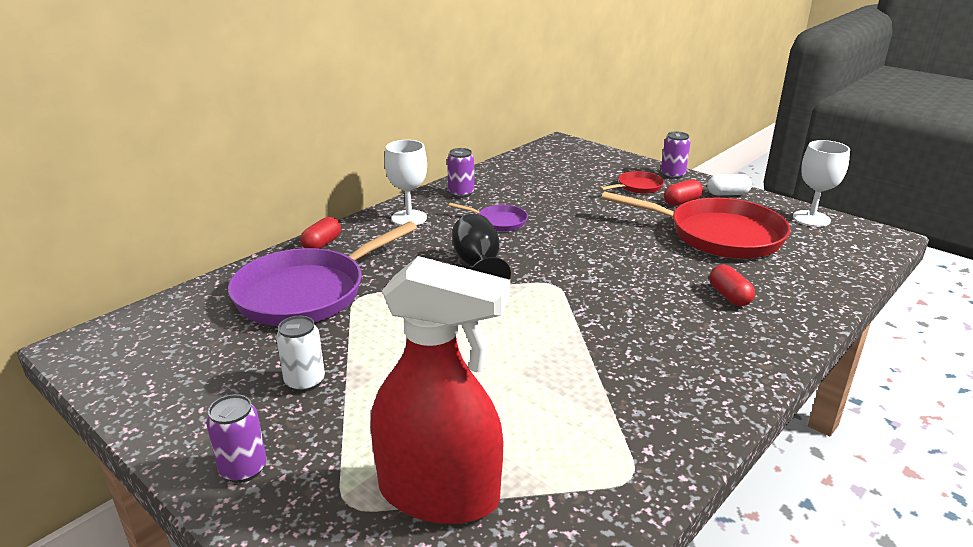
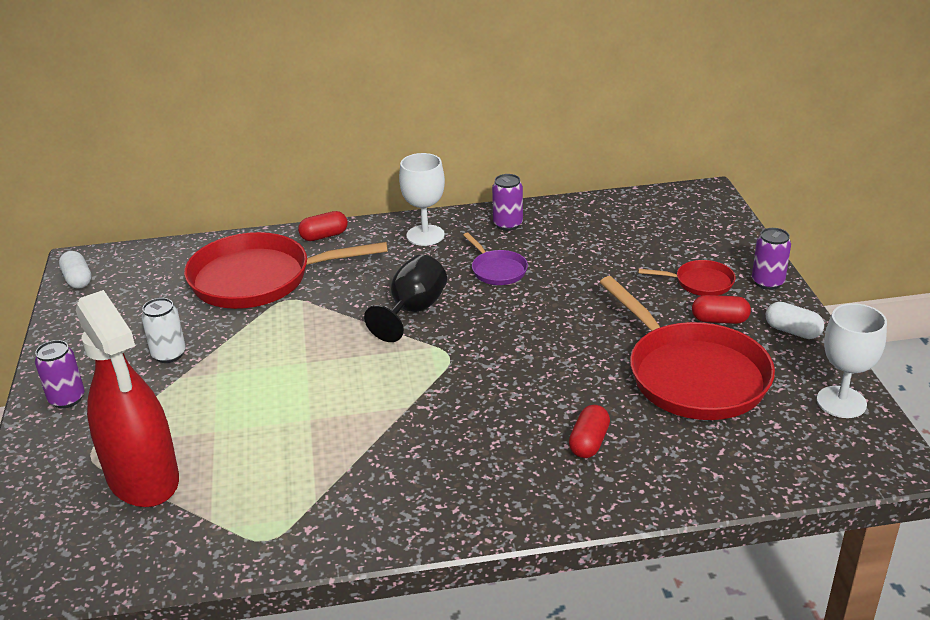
camera: 40 degrees right, 5 degrees up
purple pan [228,222,417,326] -> red pan [184,232,388,309]
none -> white capsule [59,251,91,289]

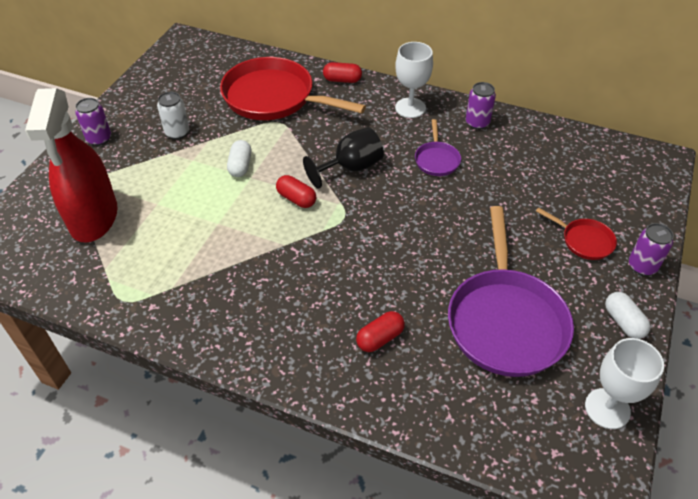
camera: 30 degrees right, 15 degrees up
white capsule [59,251,91,289] -> white capsule moved to [227,140,251,177]
red pan [600,276,775,420] -> purple pan [448,206,574,377]
red capsule [692,295,751,324] -> red capsule moved to [276,175,316,208]

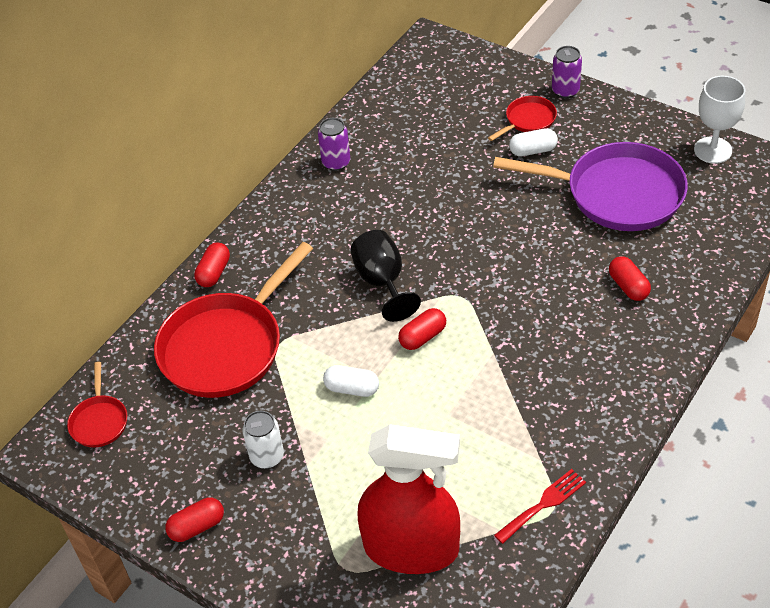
camera: 75 degrees left, 0 degrees up
purple can [75,98,111,146] -> none
white goblet [395,42,433,118] -> none
purple pan [415,119,461,176] -> none
white capsule [605,292,651,339] -> white capsule moved to [509,128,558,156]
none -> red pan [67,362,127,447]
none -> red capsule [165,497,224,542]
none -> red fork [494,469,586,544]

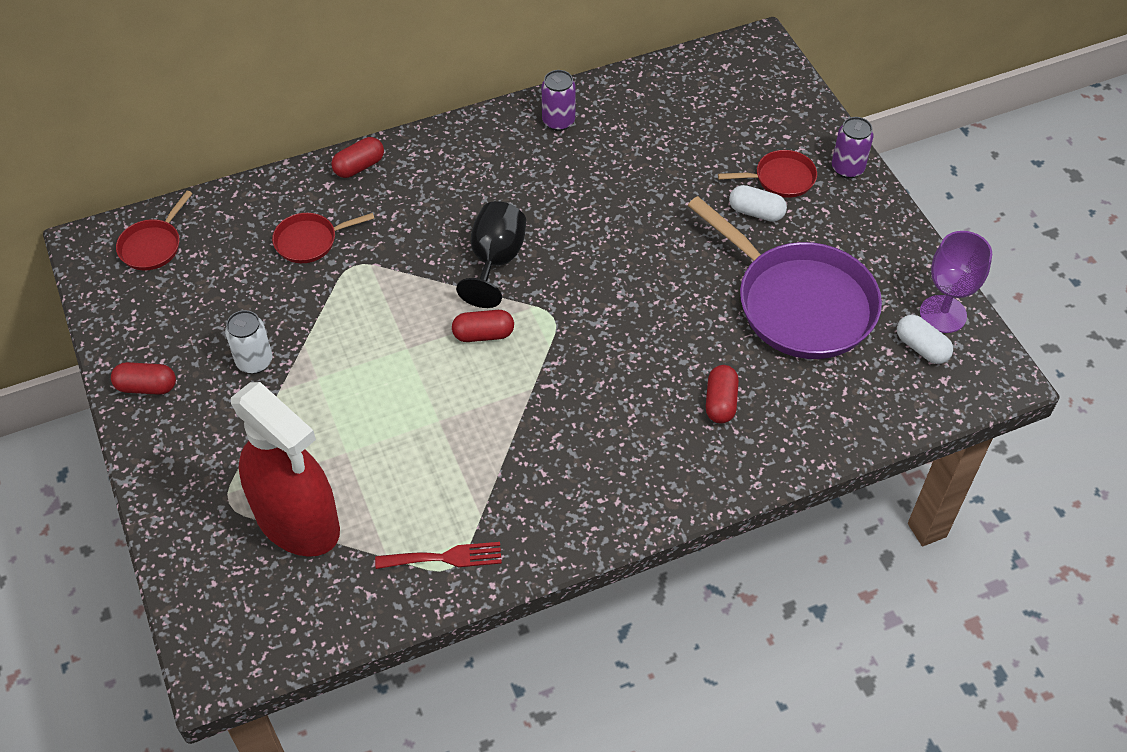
camera: 30 degrees right, 5 degrees up
red pan [154,242,313,398] -> red pan [272,213,375,263], size x0.46
white capsule [323,365,379,397] -> white capsule moved to [897,315,953,364]
white goblet [694,76,745,164] -> purple goblet [920,231,992,333]

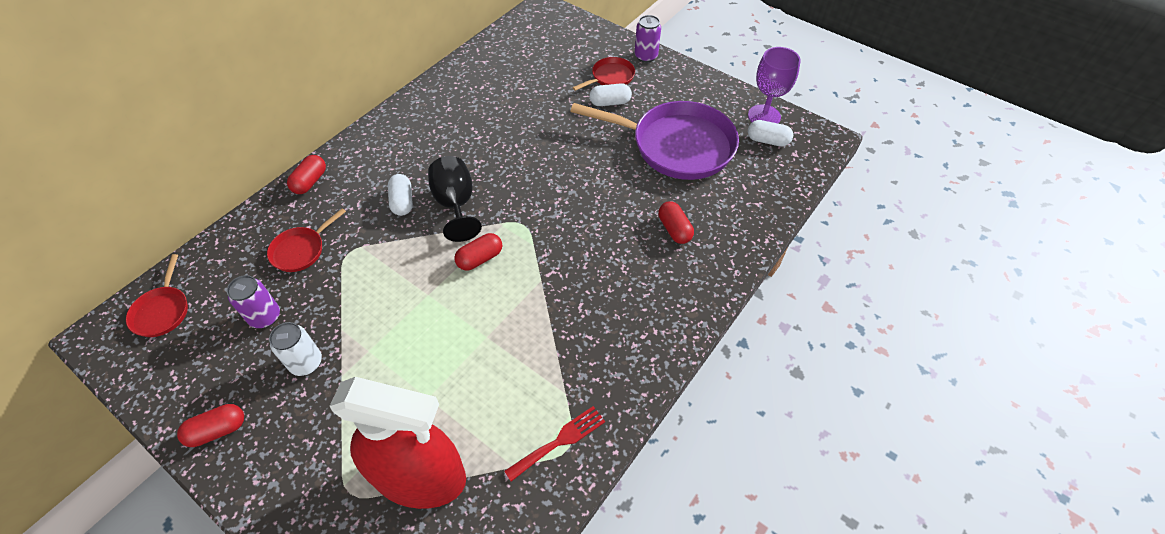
camera: 30 degrees left, 0 degrees up
purple can [542,70,576,131] -> purple can moved to [227,275,280,328]
none -> white capsule [388,174,413,216]

